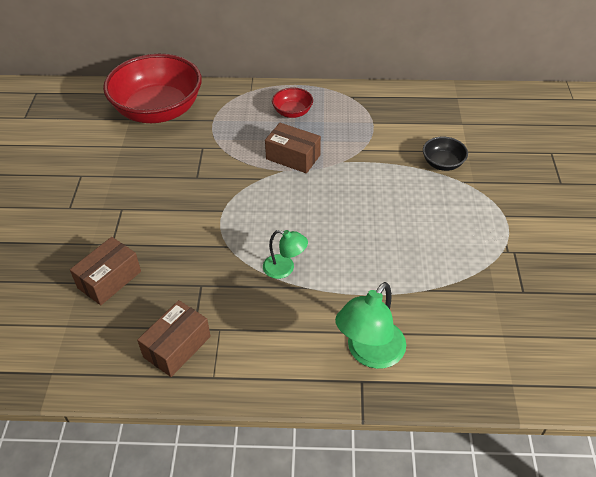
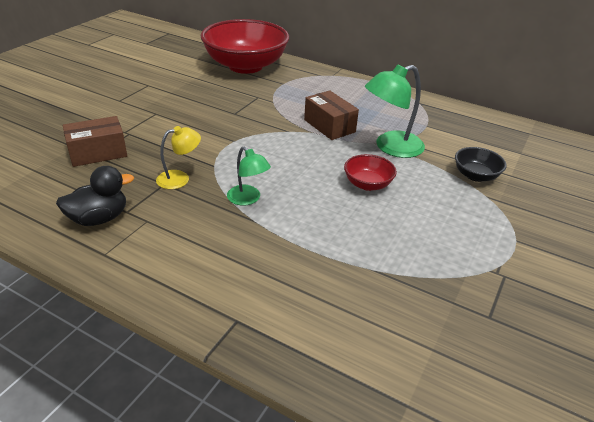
camera: 25 degrees right, 10 degrees down
brown box [137,300,211,377] -> black duck [56,166,134,226]
red bowl [272,87,313,118] -> red bowl moved to [344,154,397,191]
green lamp [335,282,406,369] -> green lamp moved to [365,64,425,158]
none -> yellow lamp [156,126,201,189]

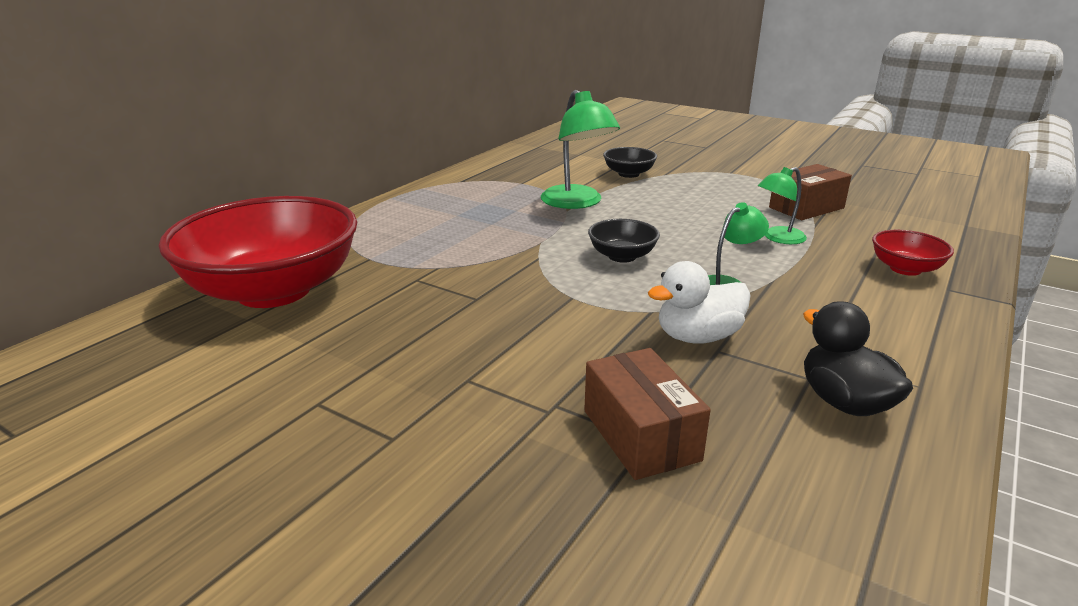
camera: 85 degrees left, 10 degrees down
yellow lamp [156,126,201,189] -> white duck [648,261,751,344]
brown box [304,90,359,140] -> brown box moved to [769,164,852,220]
red bowl [344,154,397,191] -> red bowl moved to [872,230,954,276]
none -> black bowl [588,219,660,263]
none -> green lamp [758,167,807,244]

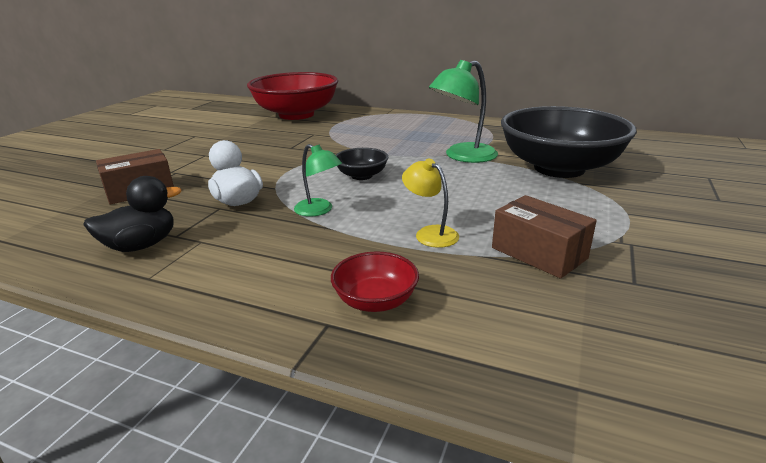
camera: 80 degrees right, 0 degrees up
black bowl [603,147,657,178] -> black bowl [501,106,637,178], size x2.31
green lamp [758,167,807,244] -> yellow lamp [402,159,459,248]

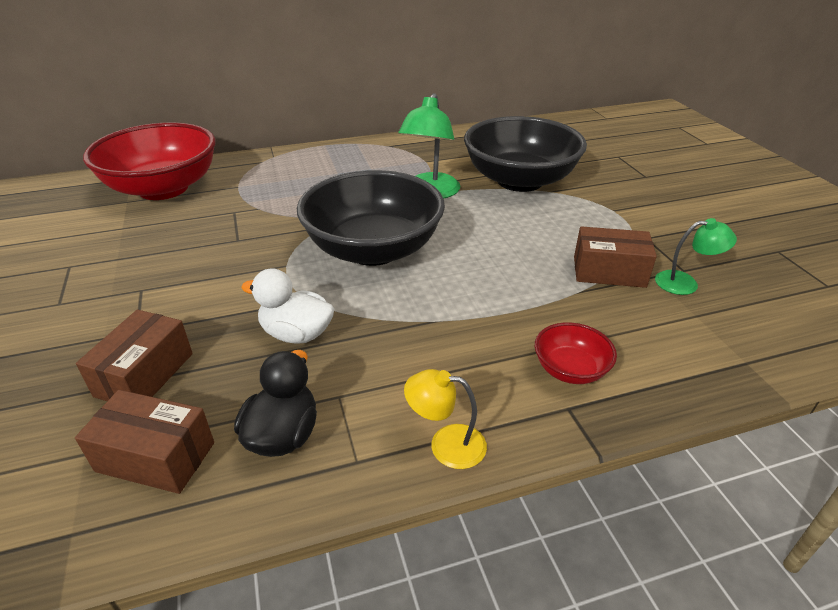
camera: 40 degrees left, 10 degrees up
green lamp [294,144,342,217] -> green lamp moved to [655,218,737,295]
black bowl [336,148,388,180] -> black bowl [297,170,445,266], size x2.31
yellow lamp [402,159,459,248] -> yellow lamp moved to [404,369,487,469]
none -> brown box [75,390,214,494]

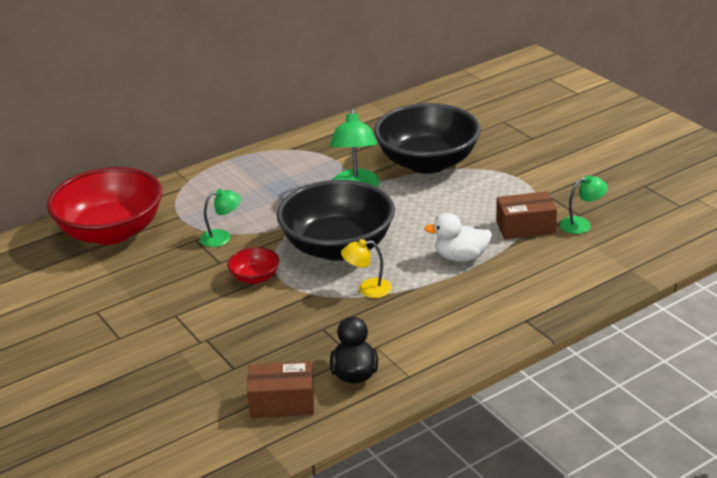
camera: 15 degrees left, 5 degrees down
brown box [76,310,193,401] -> none
white duck [241,268,334,344] -> white duck moved to [424,213,492,262]
yellow lamp [404,369,487,469] -> yellow lamp moved to [341,239,392,298]
red bowl [535,322,617,384] -> red bowl moved to [227,247,280,284]
none -> green lamp [200,189,241,247]

